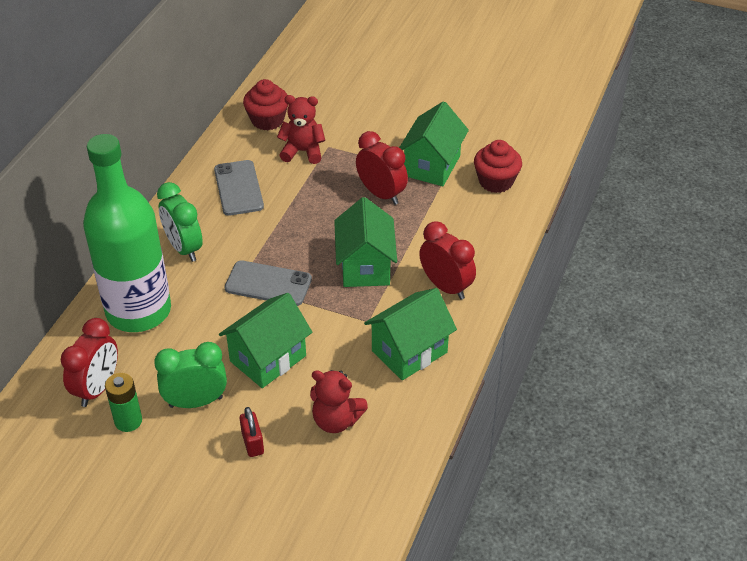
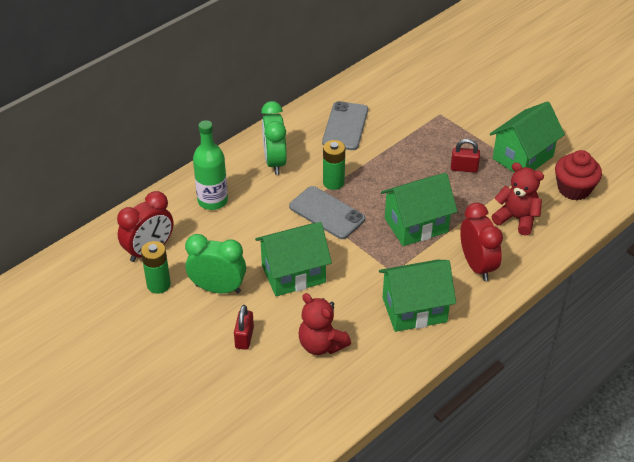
camera: 25 degrees right, 0 degrees up
green bottle [83,134,171,332] -> green bottle [193,120,228,210], size x0.53
red cupcake [243,79,288,130] -> none
red teddy bear [277,95,325,164] -> red teddy bear moved to [491,163,544,236]
green house [334,197,397,287] -> green house turned 45 degrees clockwise [381,173,457,246]
red clock [356,131,408,205] -> red padlock [451,139,480,173]
none -> green battery [323,140,345,190]

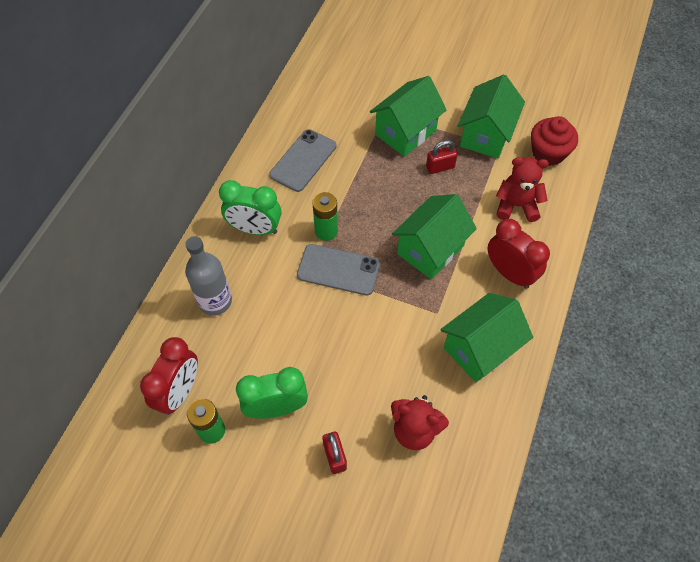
camera: 25 degrees left, 15 degrees up
green bottle [193,120,228,210] -> grey bottle [185,236,232,316]
green house [255,222,332,296] -> green house moved to [370,76,447,157]
green clock [261,101,287,175] -> green clock turned 45 degrees counterclockwise [219,180,281,235]
grey phone [322,101,368,150] -> grey phone turned 45 degrees clockwise [269,129,336,192]

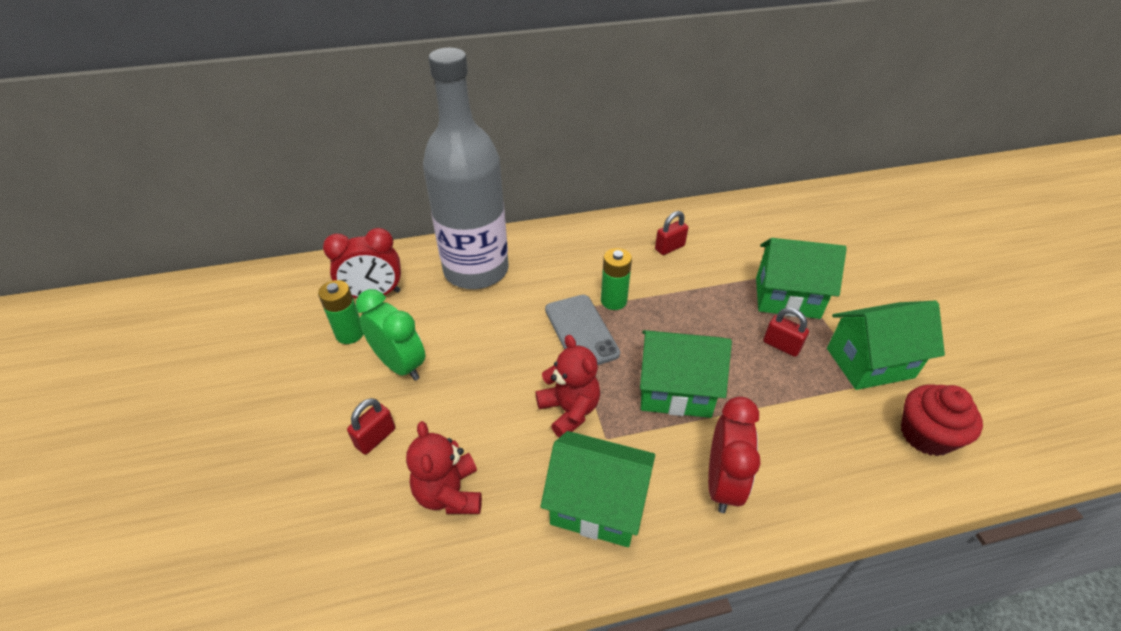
camera: 55 degrees right, 15 degrees down
grey bottle [185,236,232,316] -> grey bottle [423,48,509,289], size x1.88
green clock [219,180,281,235] -> none
grey phone [269,129,336,192] -> red padlock [655,211,688,255]
red teddy bear [496,157,549,222] -> red teddy bear moved to [536,335,600,437]

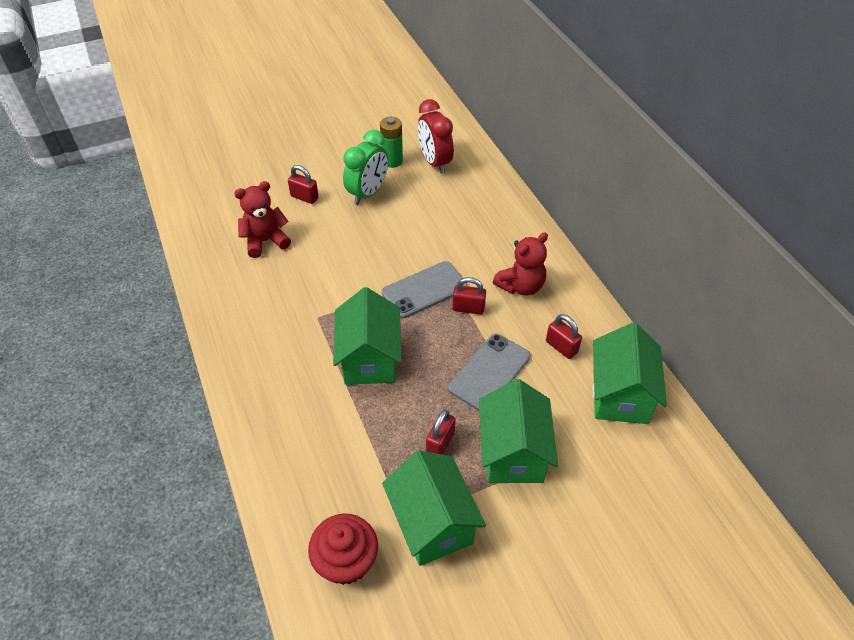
camera: 80 degrees right, 5 degrees up
grey bottle [423,48,509,289] -> none
red teddy bear [536,335,600,437] -> red teddy bear moved to [493,232,548,295]
green house [541,431,655,547] -> green house moved to [593,323,667,424]
green battery [601,248,632,310] -> red padlock [452,277,486,315]
red clock [708,396,761,513] -> none
none -> grey phone [448,334,530,411]

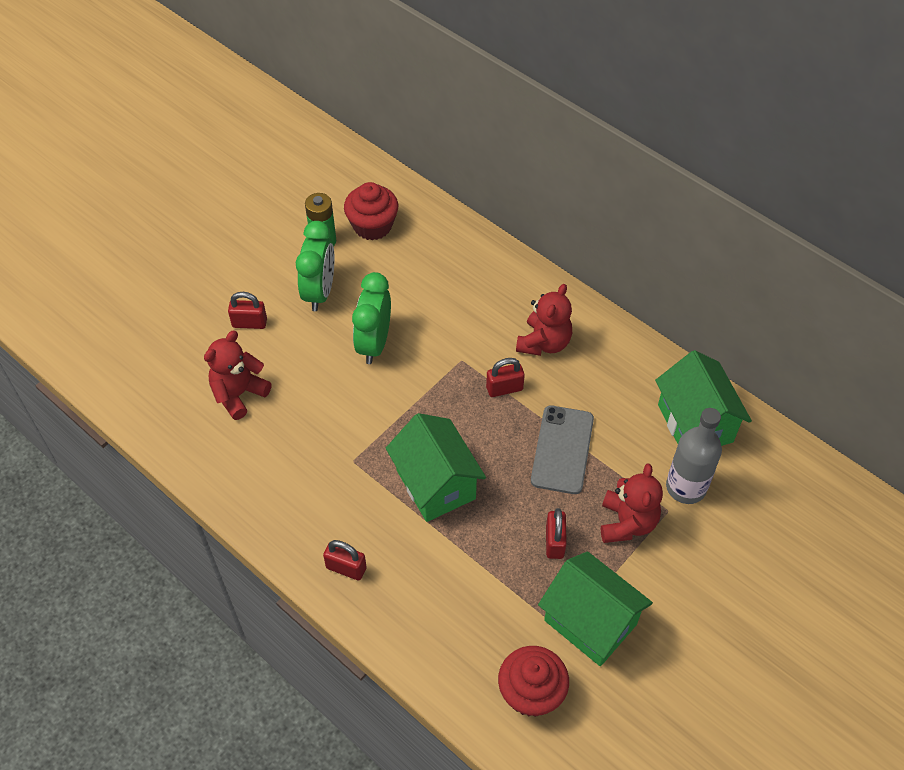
camera: 25 degrees left, 5 degrees up
grey phone [382,261,468,319] -> none
red clock [418,99,454,174] -> red cupcake [344,182,398,240]
green house [479,379,558,483] -> red teddy bear [601,463,663,543]
red padlock [546,314,582,359] -> red padlock moved to [323,540,367,581]
none -> green clock [352,272,391,364]
none -> grey bottle [666,408,722,504]

